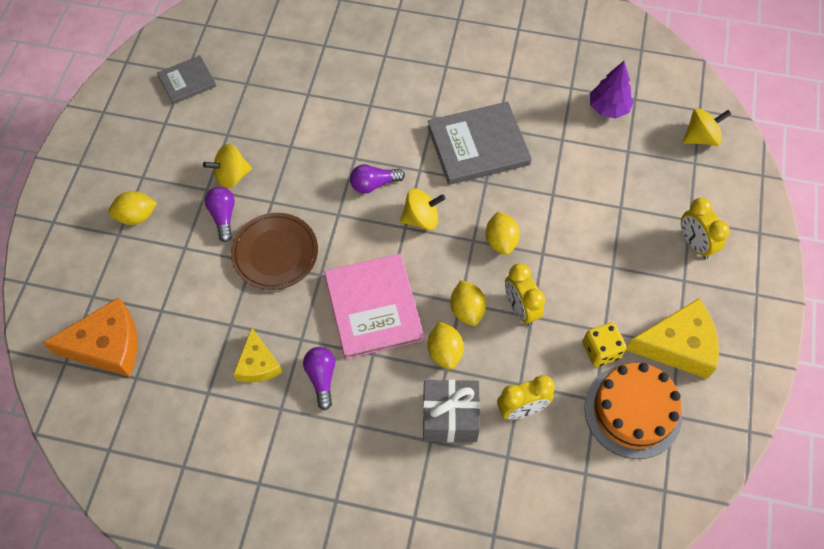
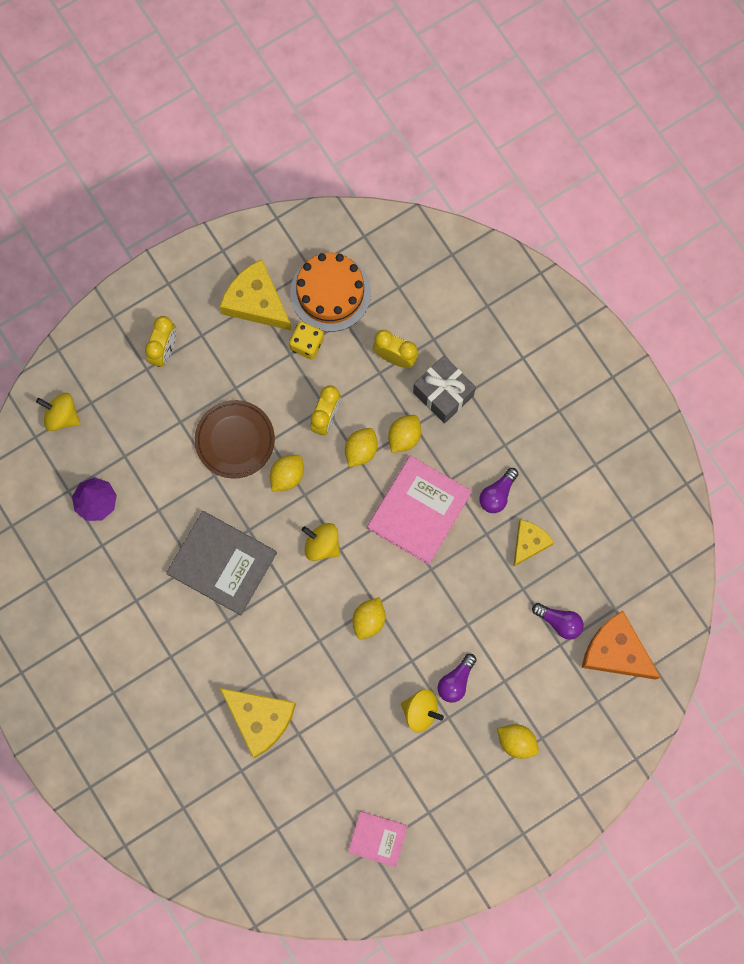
camera: 135 degrees left, 15 degrees up
grey book [157,56,216,104] -> pink book [348,811,408,867]
brown plate [231,213,318,290] -> brown plate moved to [195,400,275,478]
purple light bulb [350,164,405,194] -> purple light bulb moved to [532,603,584,640]
none -> yellow cheese [220,688,296,758]
none -> yellow lemon [352,597,385,639]

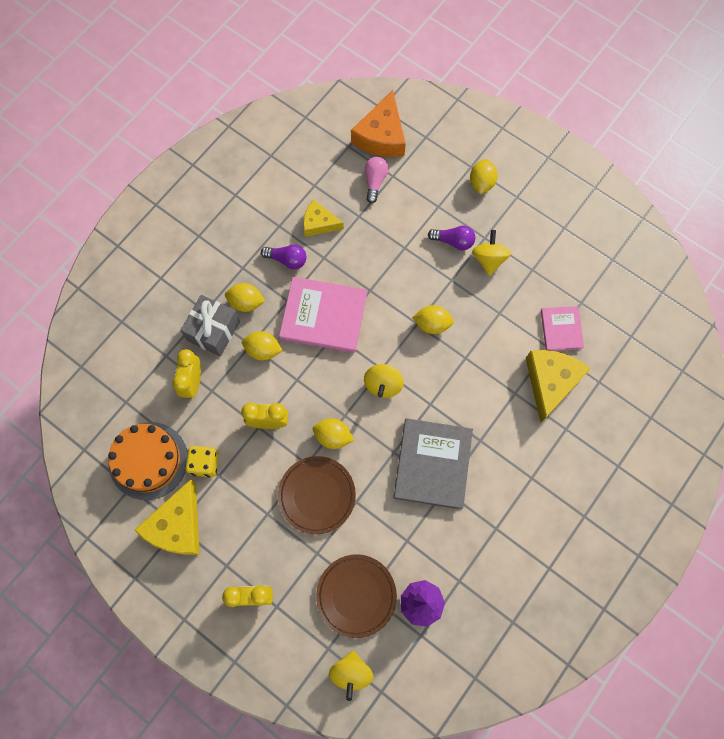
camera: 110 degrees left, 5 degrees down
yellow lemon [345,428,378,467] -> yellow lemon moved to [225,283,265,312]
pink book [348,811,408,867] -> pink book moved to [541,306,584,351]
purple light bulb [532,603,584,640] -> pink light bulb [365,157,389,203]
none -> brown plate [316,554,397,638]

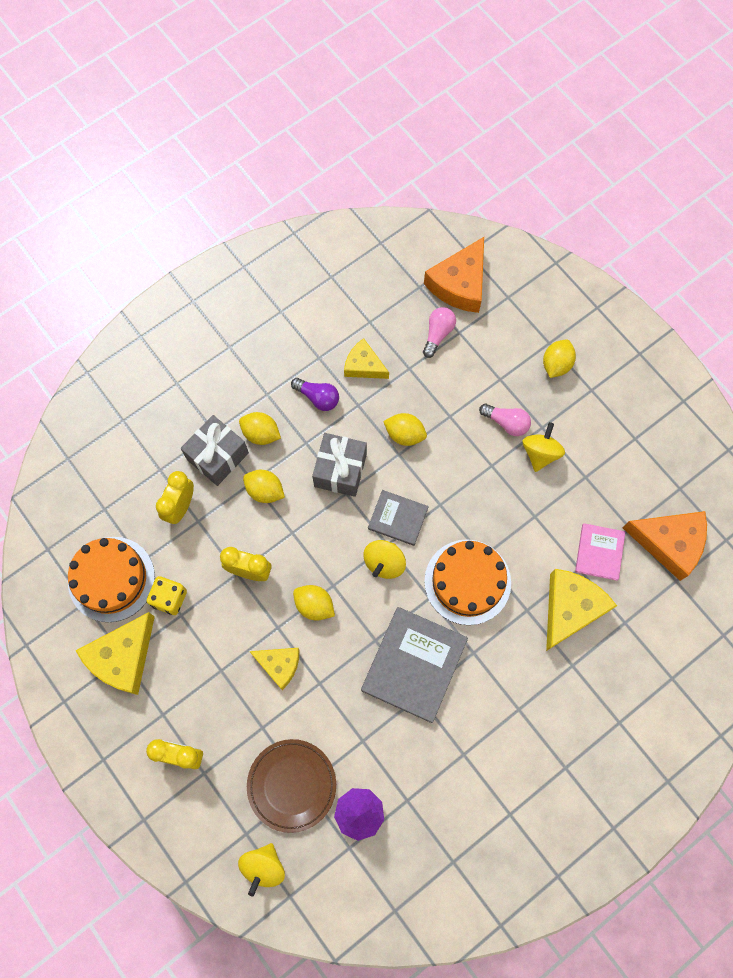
camera: 15 degrees right, 0 degrees up
brown plate [278,456,356,534] -> yellow cheese [249,648,299,690]
pink book [279,277,367,353] -> grey gift [312,433,367,497]
yellow lemon [412,305,454,334] -> yellow lemon moved to [383,413,427,446]
purple light bulb [428,225,475,250] -> pink light bulb [479,404,531,436]
none -> grey book [368,490,429,546]
none -> orange cake [424,539,511,625]
none -> orange cheese [622,511,707,581]

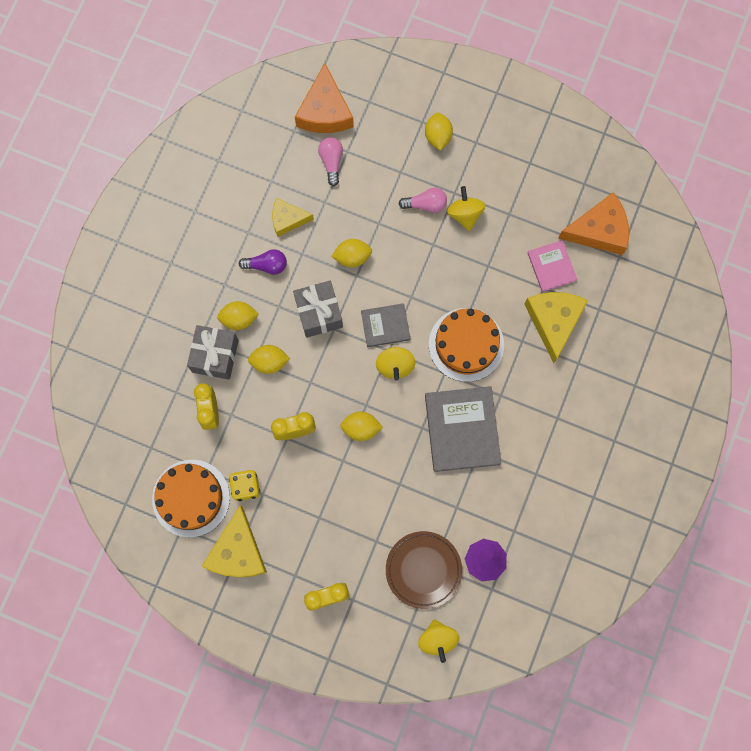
camera: 30 degrees left, 5 degrees up
yellow cheese [249,648,299,690] -> none

